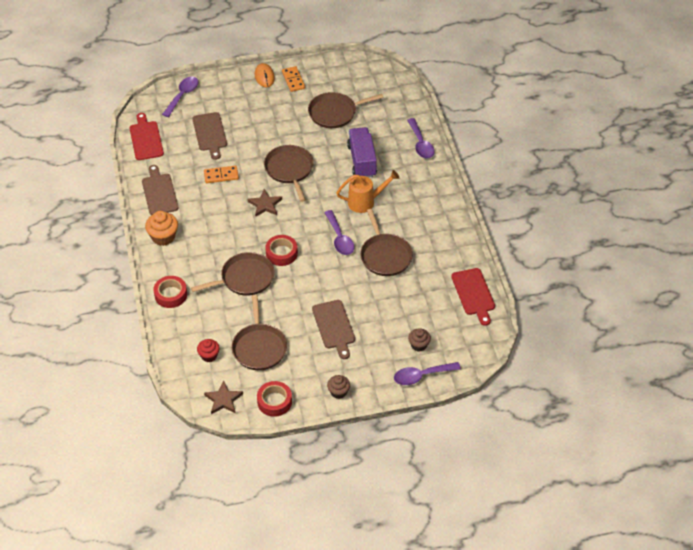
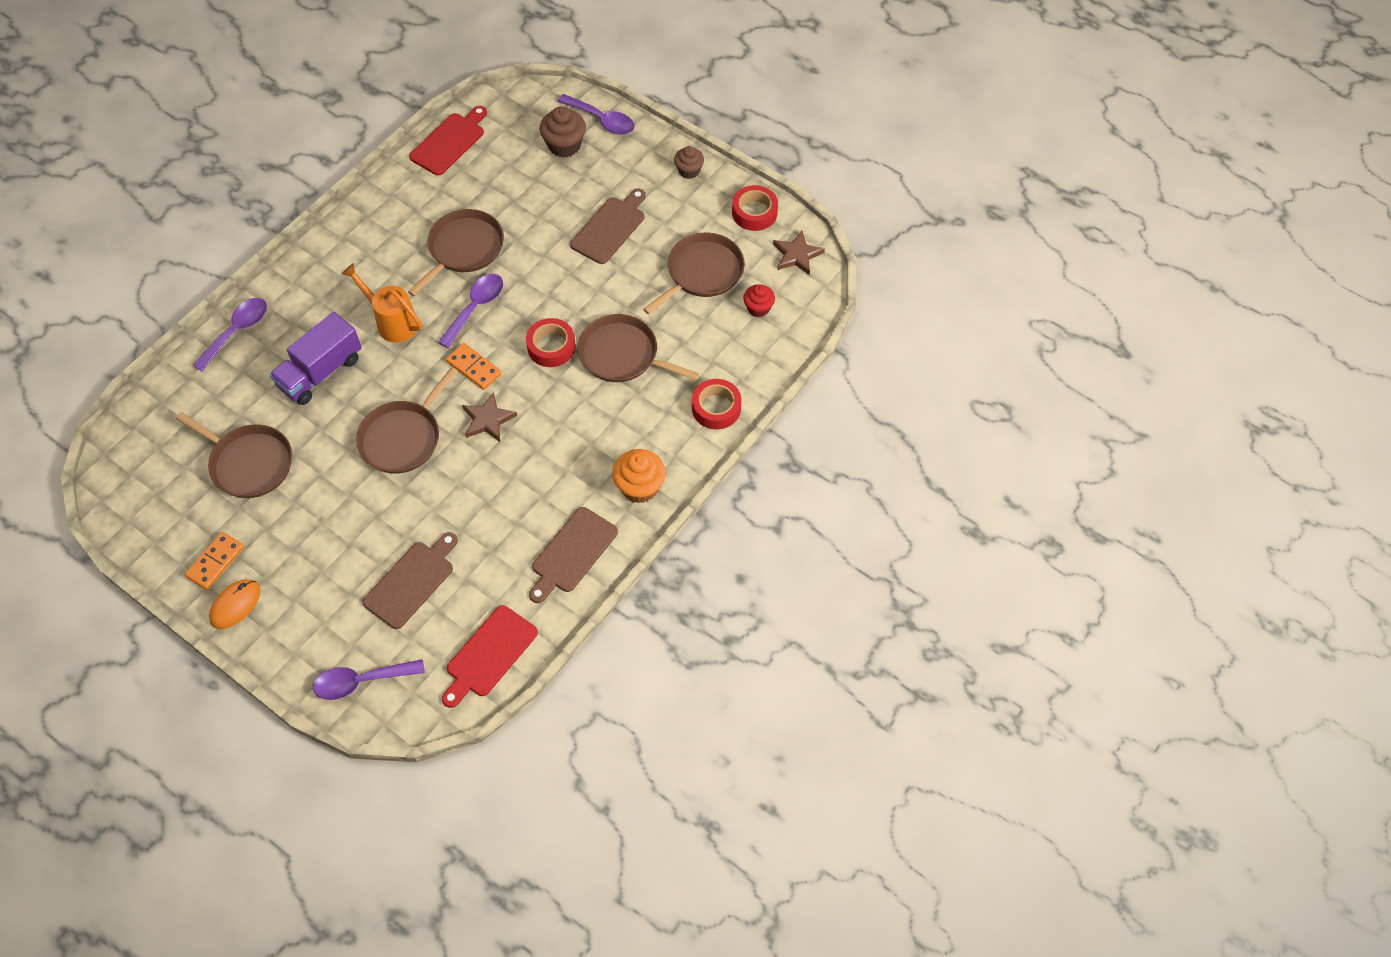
camera: 130 degrees left, 10 degrees up
orange domino [204,166,239,183] -> orange domino moved to [446,343,502,390]
brown cupcake [408,328,431,352] -> brown cupcake [540,106,586,157], size x1.55

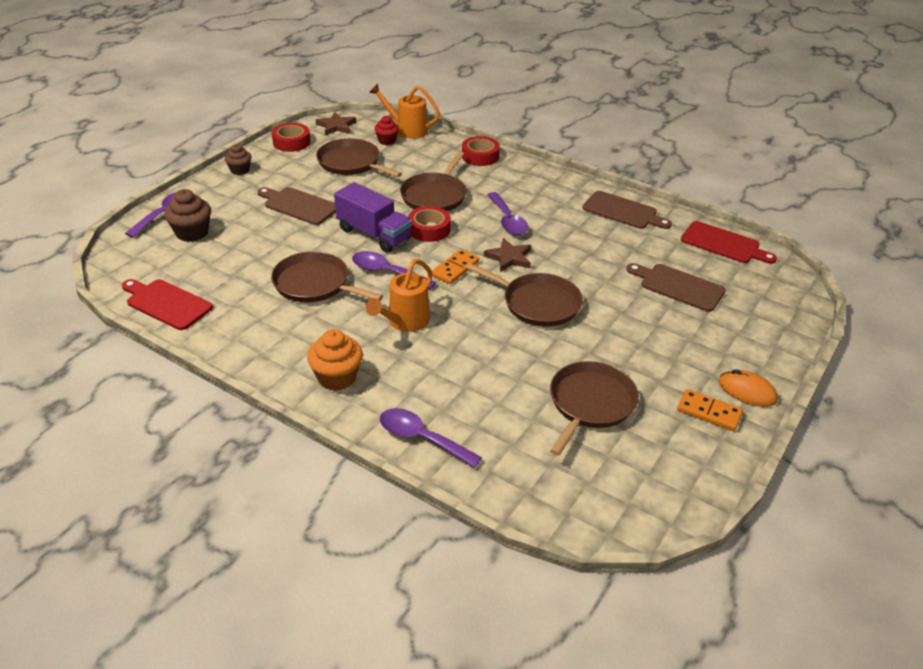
camera: 95 degrees left, 20 degrees down
purple truck [269,312,362,405] -> purple truck moved to [334,182,412,252]
purple spoon [313,659,425,700] -> purple spoon moved to [487,192,529,235]
orange cupcake [612,449,666,503] -> orange cupcake moved to [307,329,363,391]
none -> orange watering can [369,84,440,139]

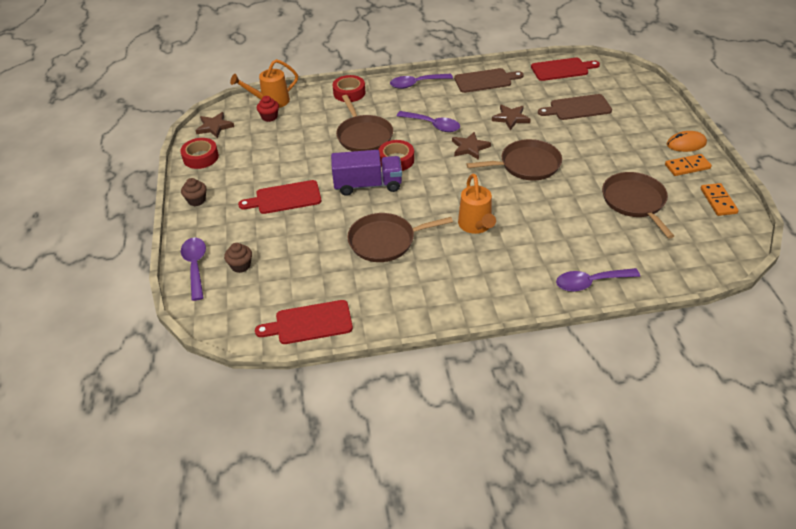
camera: 40 degrees left, 5 degrees up
brown cupcake [164,189,211,242] -> brown cupcake [224,243,252,273], size x0.64
brown cutting board [257,187,336,225] -> red cutting board [238,180,321,214]
orange cupcake [307,329,363,391] -> none
brown pan [316,138,402,177] -> none
purple spoon [352,251,436,289] -> purple spoon moved to [390,74,453,89]
orange domino [432,249,479,284] -> orange domino moved to [701,183,739,216]
none -> brown star [492,104,531,130]

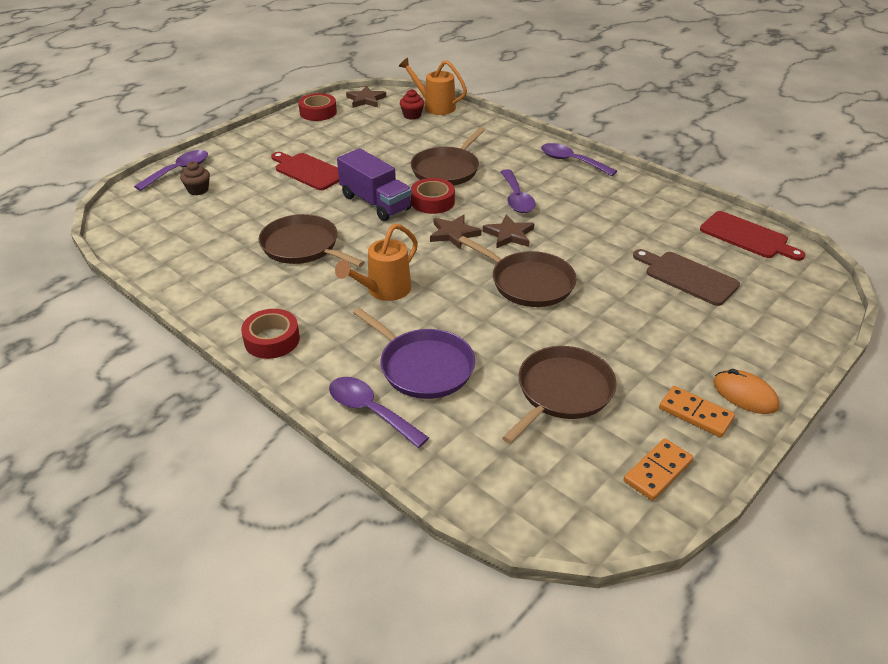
camera: 50 degrees right, 5 degrees down
brown cupcake [181,178,207,206] -> none
red cutting board [255,300,353,344] -> none
red tape [333,75,365,102] -> red tape moved to [241,309,300,359]
brown cutting board [454,68,524,93] -> none
brown star [492,104,531,130] -> brown star moved to [430,215,481,249]
none -> purple pan [353,307,475,399]

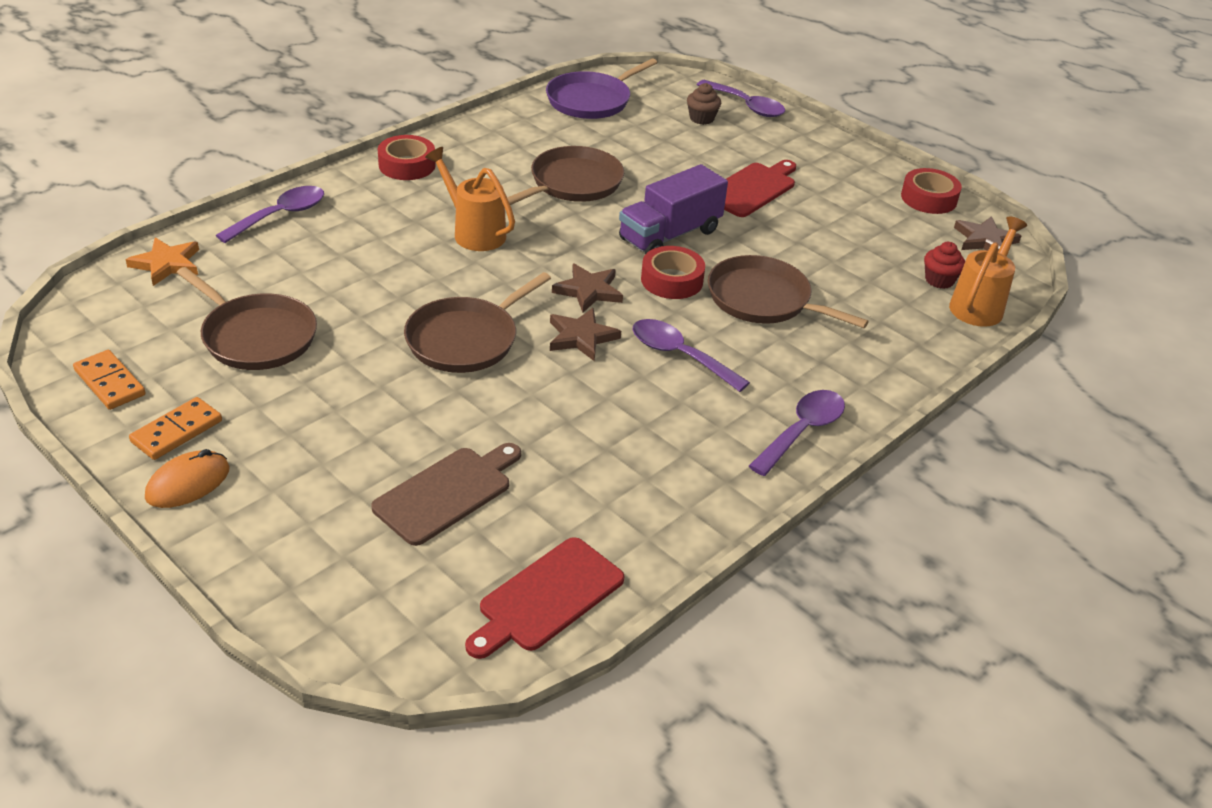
camera: 90 degrees right, 0 degrees up
purple pan [353,307,475,399] -> purple pan moved to [546,58,657,119]
purple spoon [501,169,536,213] -> purple spoon turned 45 degrees clockwise [633,319,750,392]
none -> orange star [125,237,199,286]

